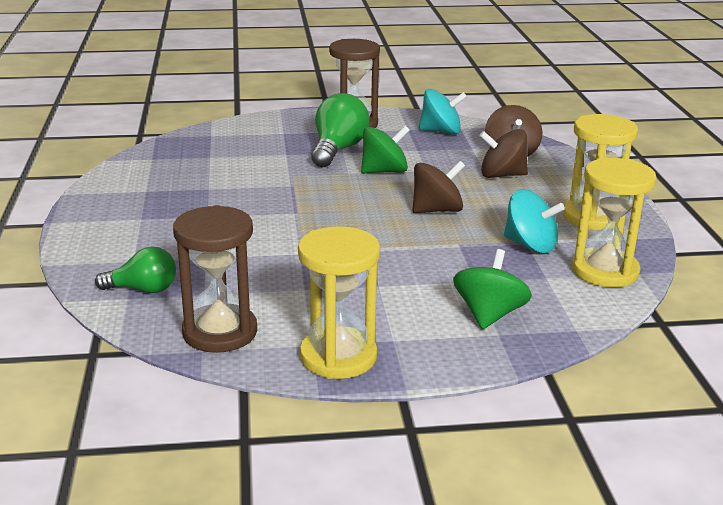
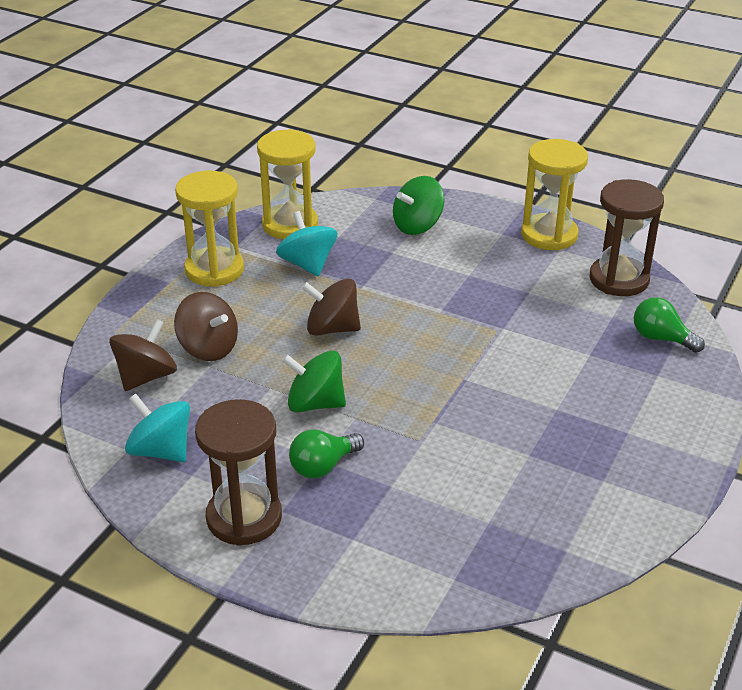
camera: 145 degrees left, 10 degrees up
green light bulb [311,93,369,167] -> green light bulb [289,429,364,478], size x0.64

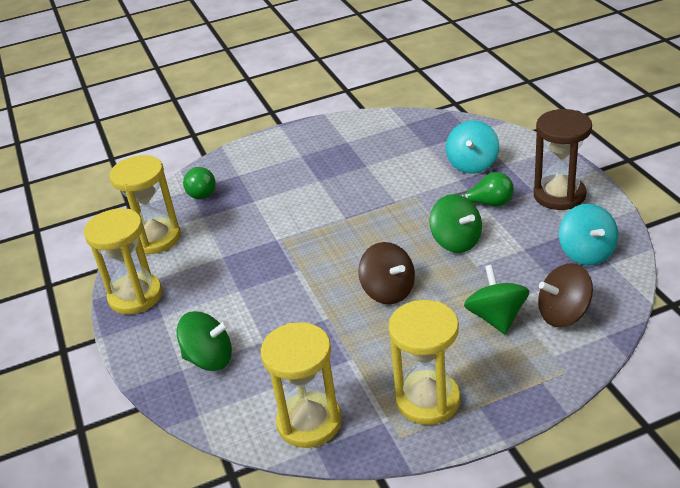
camera: 135 degrees left, 0 degrees up
brown spinning top [174,292,238,361] -> green spinning top [464,265,529,334]
turquoise spinning top [276,211,338,276] -> turquoise spinning top moved to [446,120,499,174]
brown hourglass [589,179,664,296] -> yellow hourglass [110,155,181,254]

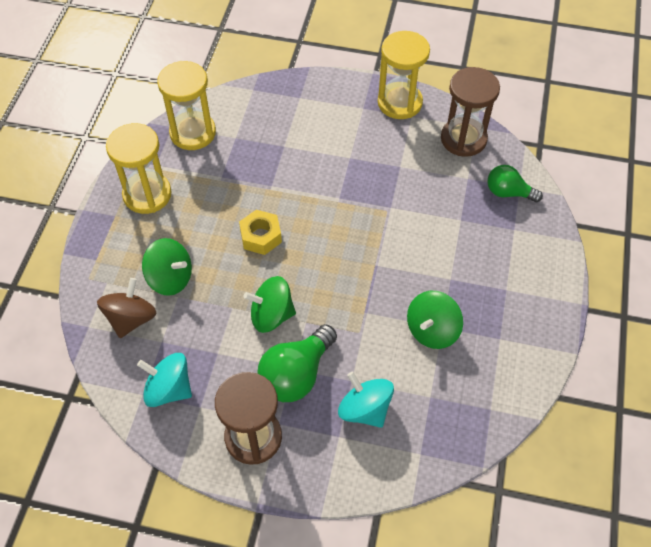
camera: 120 degrees right, 20 degrees up
yellow hourglass [110,155,181,254] -> brown hourglass [441,67,500,157]
green spinning top [177,311,232,371] -> green spinning top moved to [407,291,463,349]
brown spinning top [358,242,415,304] -> yellow nut [239,210,282,255]
green light bulb [456,172,514,207] -> green light bulb [257,324,337,402], size x1.57

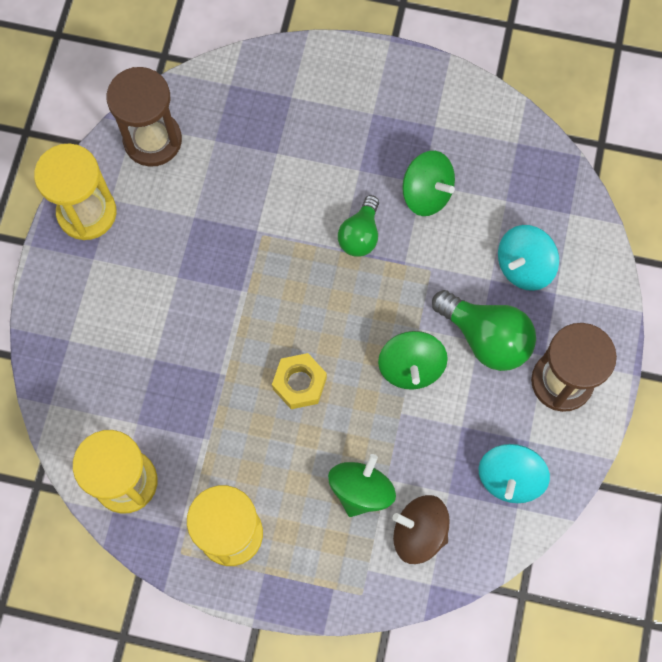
camera: 90 degrees left, 15 degrees up
green light bulb [487,165,543,202] -> green light bulb moved to [338,195,379,257]

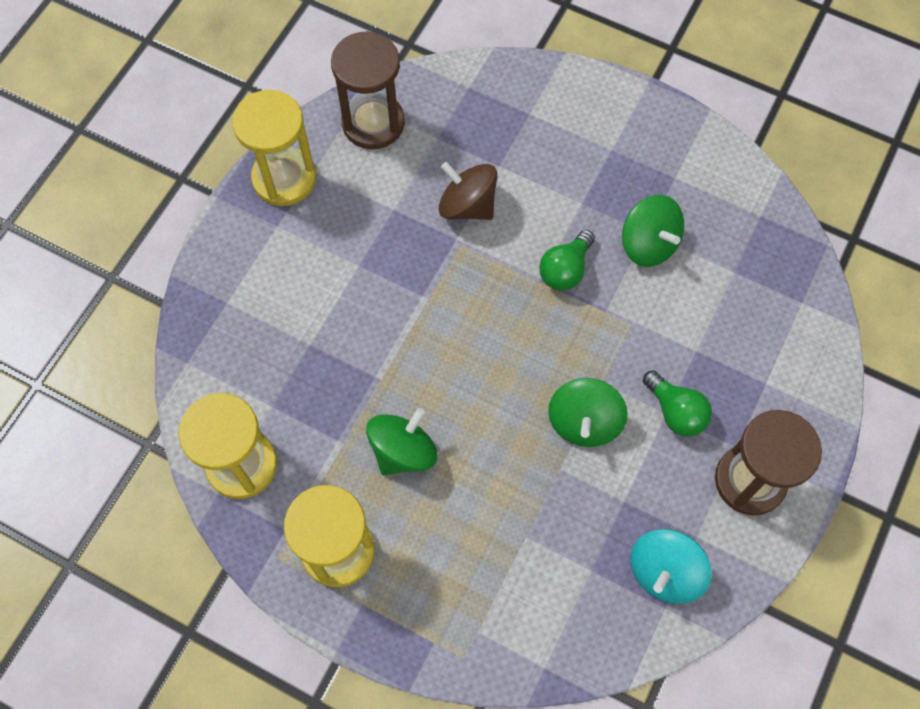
camera: 15 degrees right, 5 degrees down
yellow nut [272,353,327,409] -> none
green spinning top [328,454,396,517] -> green spinning top moved to [366,408,438,475]
brown spinning top [393,495,450,564] -> brown spinning top moved to [439,162,497,220]
green light bulb [432,290,536,371] -> green light bulb [643,370,712,437], size x0.64
turquoise spinning top [498,225,559,291] -> none

